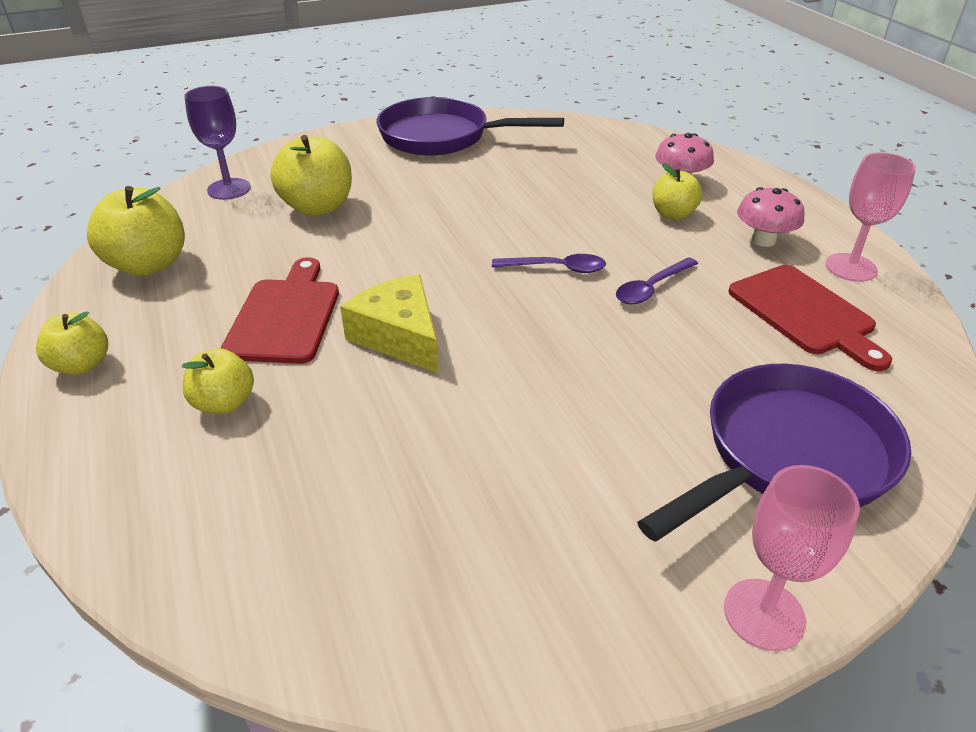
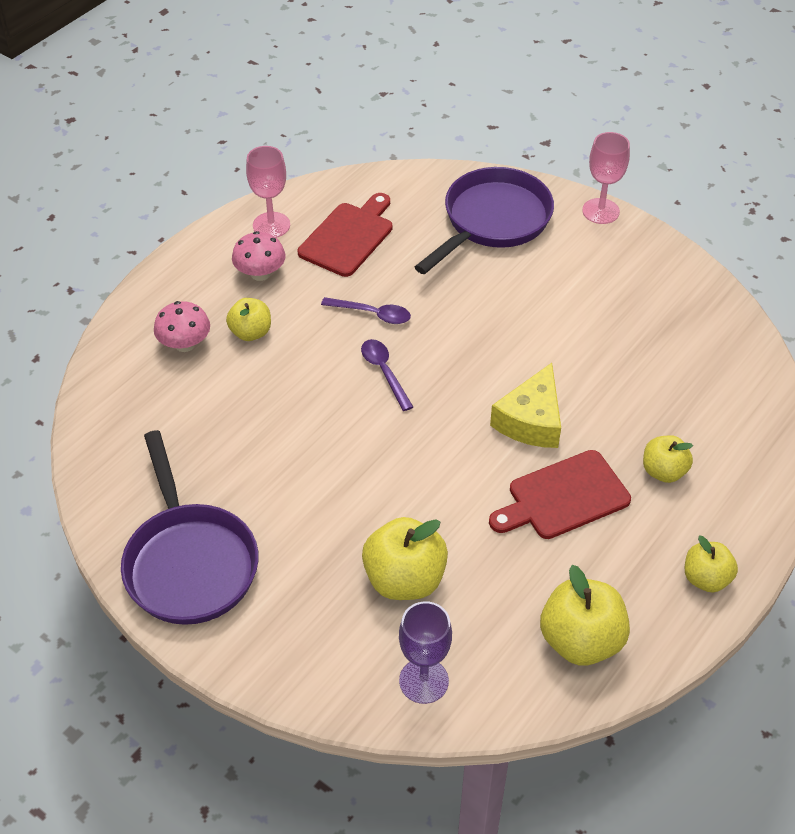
camera: 120 degrees left, 10 degrees up
purple pan [637,364,911,541] -> purple pan turned 105 degrees clockwise [415,167,554,274]

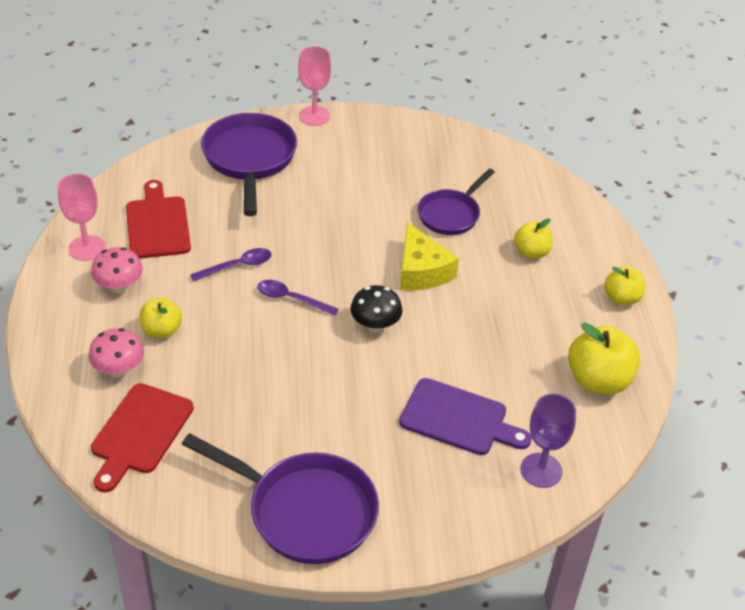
camera: 45 degrees left, 5 degrees down
yellow apple [362,517,448,600] -> purple cutting board [399,378,532,455]
red cutting board [489,450,631,539] -> red cutting board moved to [91,383,194,492]
none -> black mushroom [350,285,403,332]
none -> purple pan [418,168,495,235]

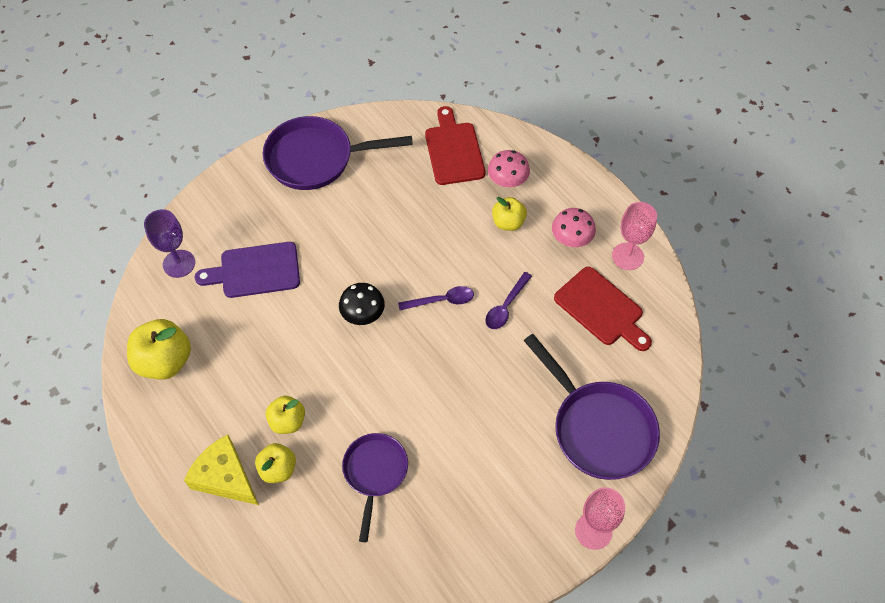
camera: 150 degrees right, 15 degrees up
yellow cheese [400,222,459,291] -> yellow cheese moved to [184,435,259,505]
yellow apple [604,266,645,305] -> yellow apple moved to [266,396,305,434]

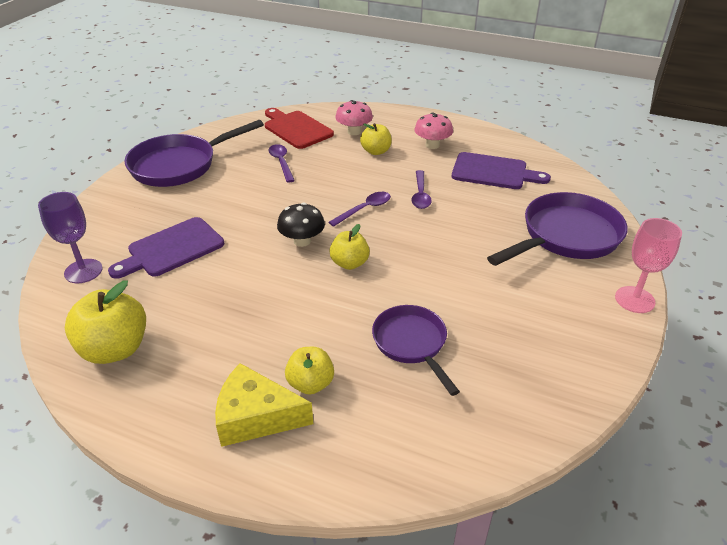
camera: 30 degrees left, 20 degrees down
yellow apple [266,396,305,434] -> yellow apple moved to [330,224,370,270]
purple pan [524,334,660,480] -> purple pan turned 60 degrees counterclockwise [487,192,628,266]
red cutting board [554,267,652,351] -> purple cutting board [452,152,551,189]
pink goblet [612,202,657,270] -> none
none -> purple spoon [268,144,295,183]

